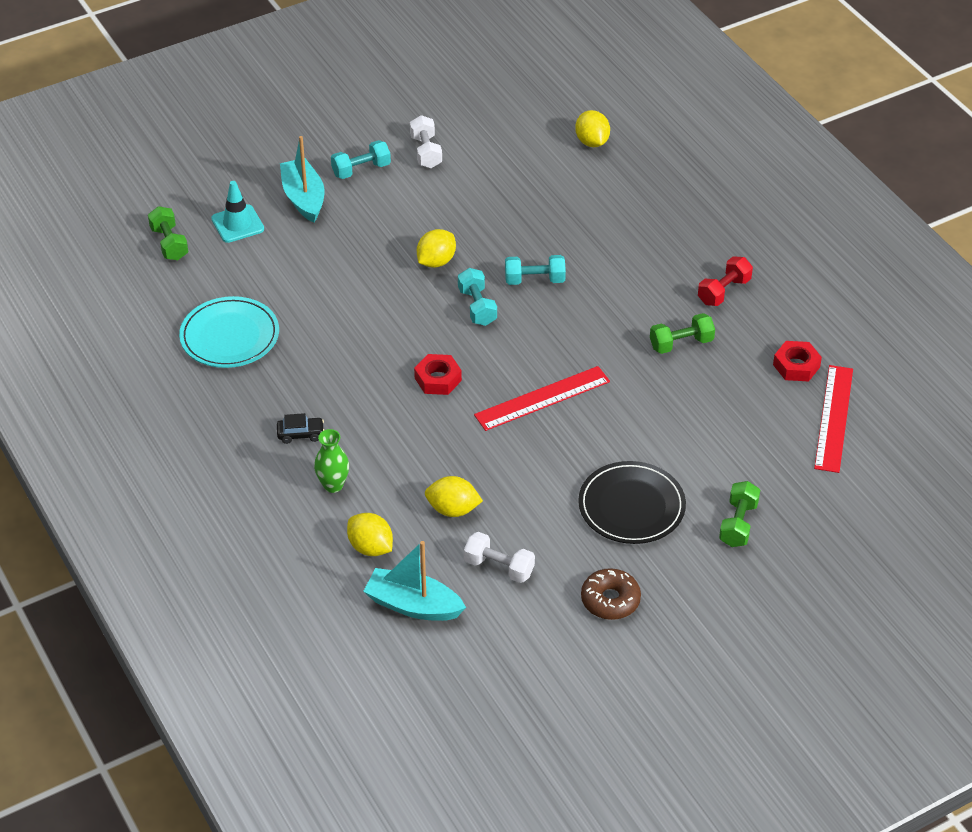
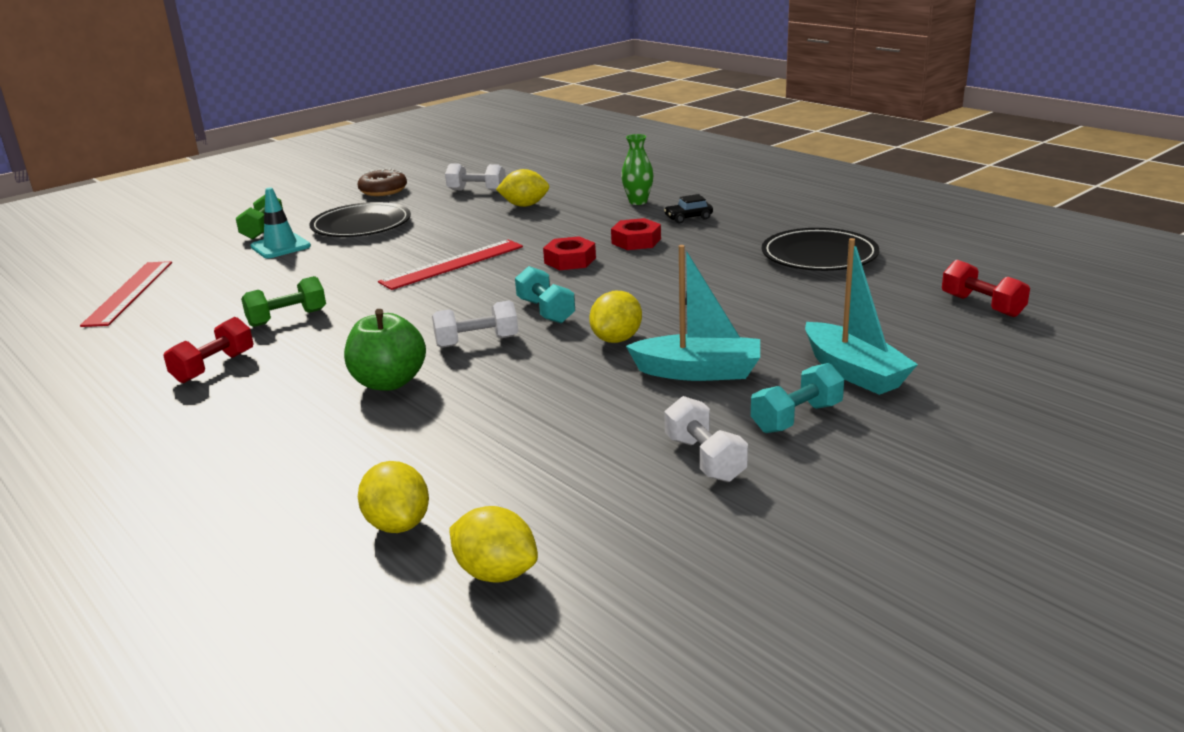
camera: 170 degrees right, 20 degrees down
green dumbbell [148,206,188,260] -> red dumbbell [942,260,1030,317]
turquoise plate [179,296,279,368] -> black plate [762,228,879,271]
turquoise traffic cone [211,181,264,243] -> turquoise traffic cone moved to [250,187,311,258]
yellow lemon [347,513,393,556] -> yellow lemon moved to [449,506,538,583]
turquoise boat [363,541,466,621] -> turquoise boat moved to [626,245,760,381]
turquoise dumbbell [505,255,566,285] -> white dumbbell [432,300,518,348]
red nut [773,341,822,381] -> red nut moved to [611,218,661,250]
none -> green apple [344,309,426,391]

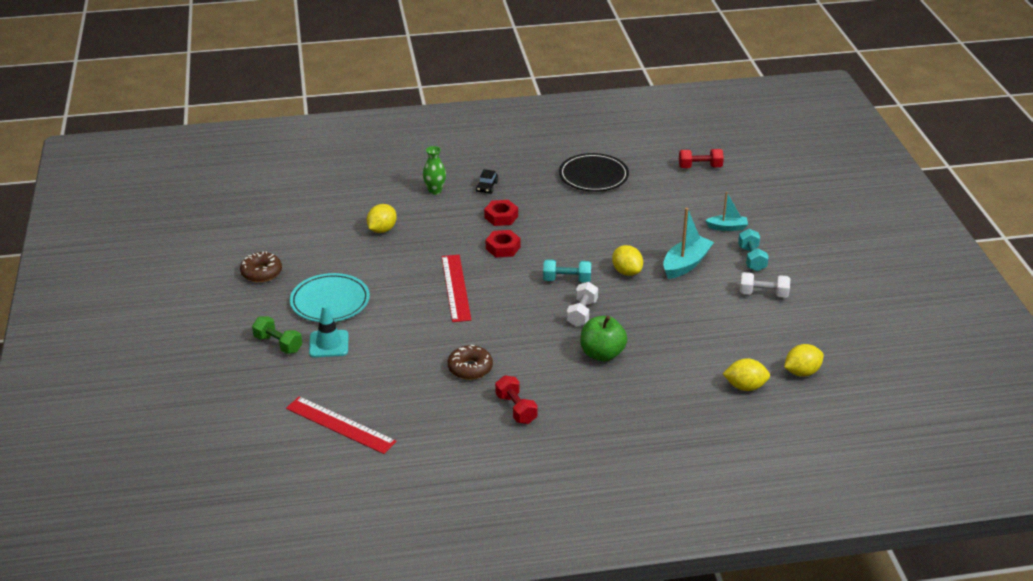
camera: 60 degrees left, 10 degrees up
green dumbbell [241,276,326,327] -> brown donut [448,345,493,380]
black plate [309,202,411,237] -> turquoise plate [290,273,370,322]
white dumbbell [445,163,506,192] -> none
turquoise boat [805,238,918,395] -> turquoise boat [705,192,748,231], size x0.61

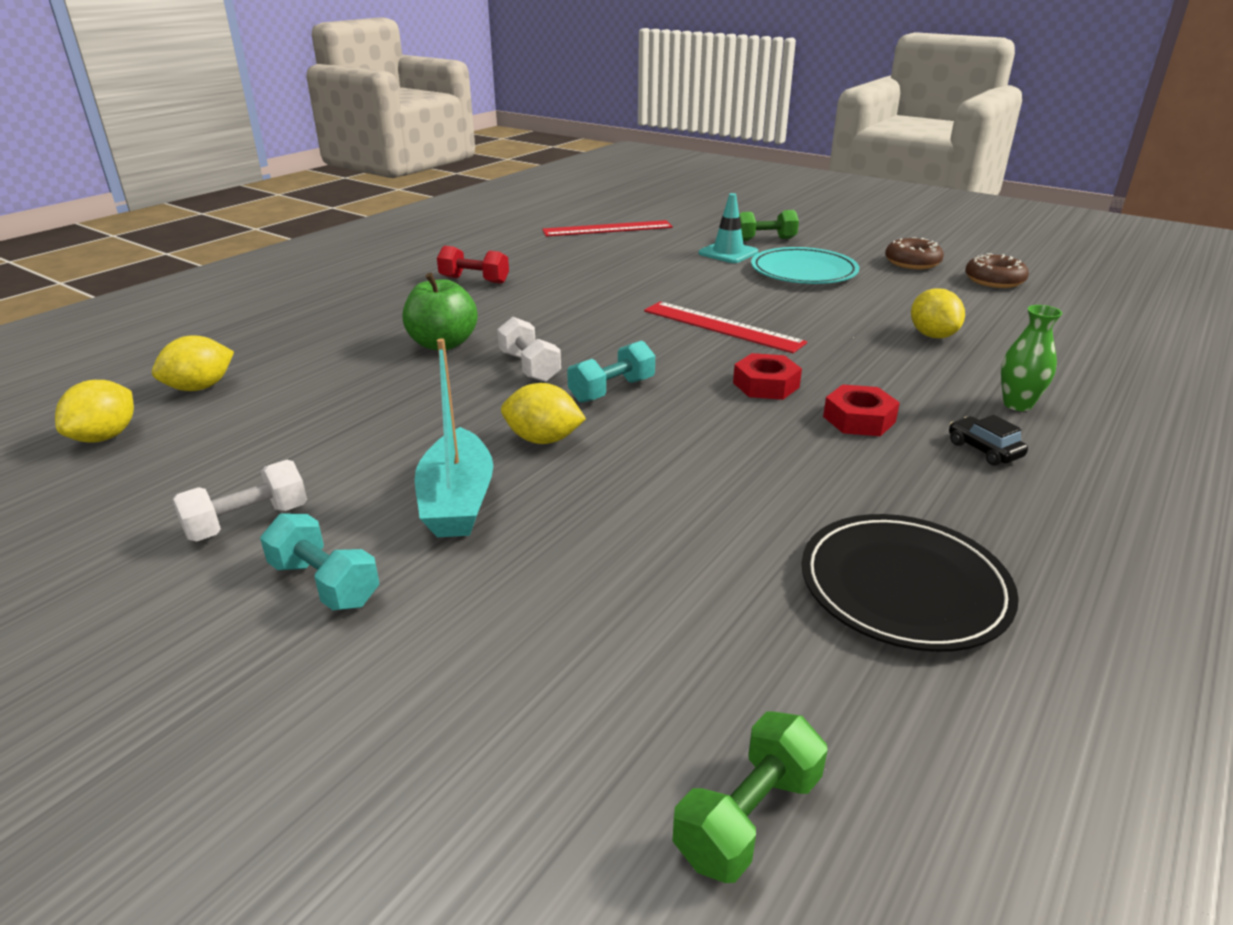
camera: 135 degrees right, 5 degrees down
brown donut [448,345,493,380] -> brown donut moved to [965,253,1029,288]
red dumbbell [679,149,724,168] -> green dumbbell [672,711,828,883]
turquoise boat [705,192,748,231] -> none

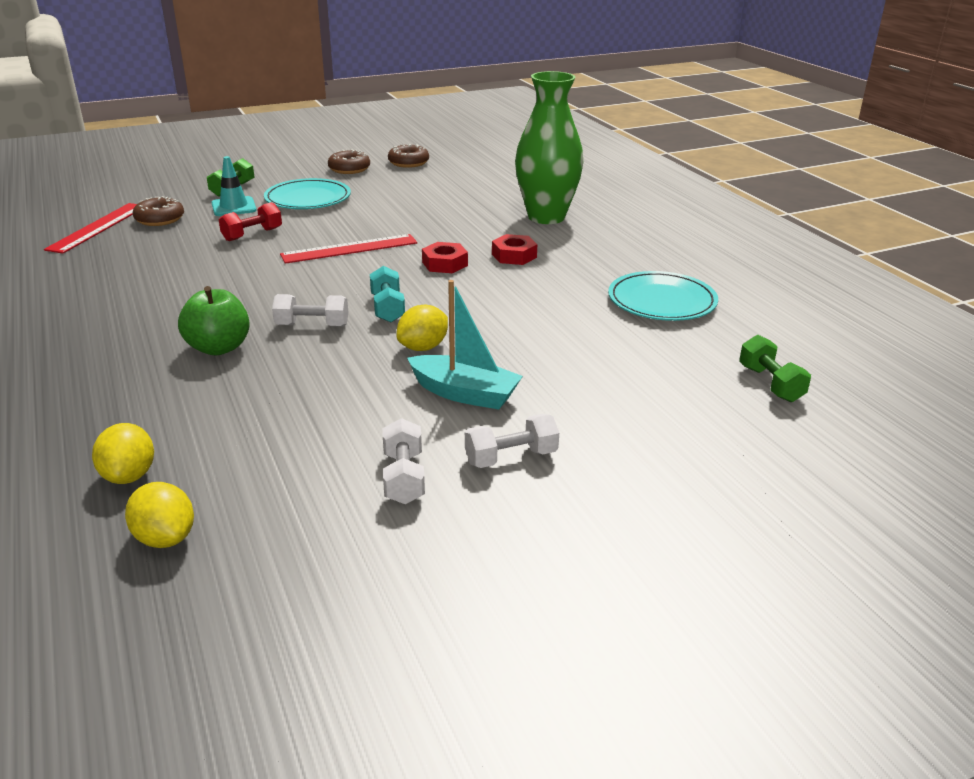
camera: 60 degrees left, 0 degrees up
turquoise dumbbell [260,513,379,610] -> white dumbbell [465,414,559,468]
red dumbbell [437,246,509,284] -> red dumbbell moved to [219,202,282,241]
black plate [801,514,1019,652] -> turquoise plate [608,271,718,321]
yellow lemon [911,288,965,338] -> none
black car [949,415,1028,466] -> none
green vase [1001,305,1062,411] -> green vase [515,71,583,224], size x2.26
none -> brown donut [133,196,184,226]

